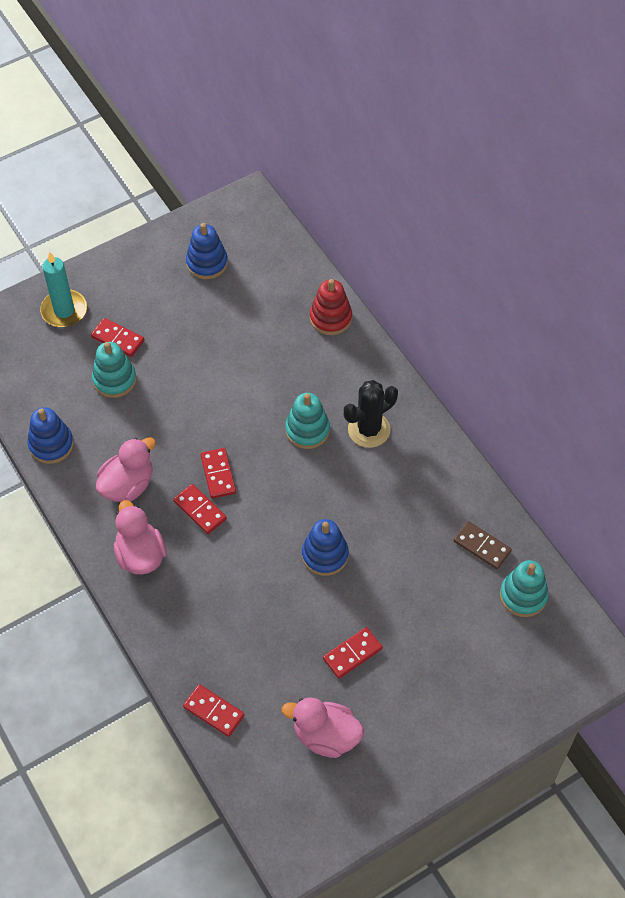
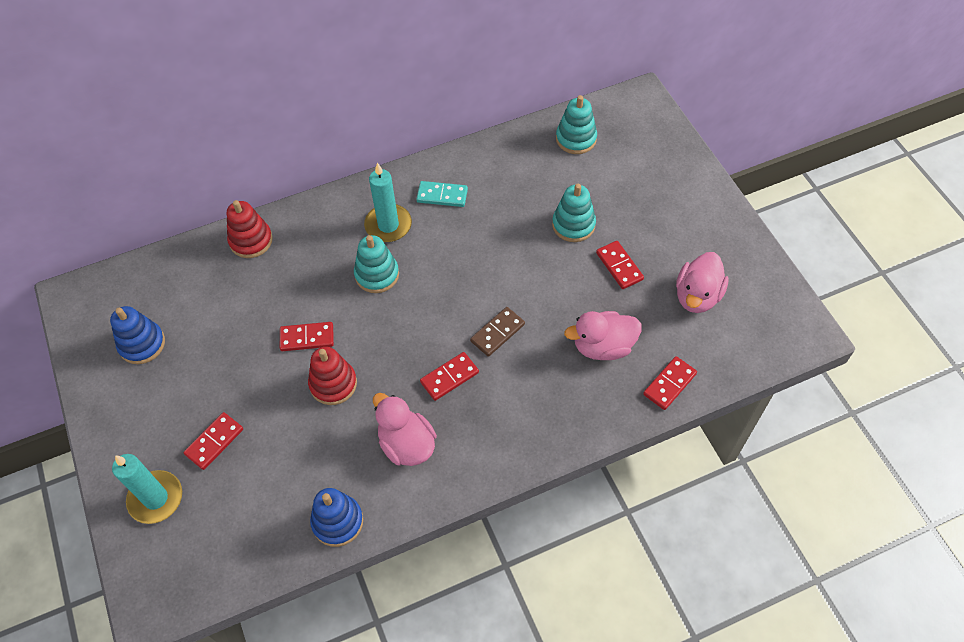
camera: 80 degrees left, 0 degrees up
turquoise stacking toy [92,342,136,398] -> turquoise stacking toy moved to [552,184,596,242]
pink duck [114,500,167,575] -> pink duck moved to [564,311,642,360]
red domino [201,448,236,499] -> red domino moved to [280,322,334,351]
blue stacking toy [302,519,349,576] -> none
black cactus [344,380,398,448] -> turquoise candle [364,163,412,242]
brown domino [454,521,512,569] -> brown domino moved to [470,307,525,357]
none -> red stacking toy [308,347,357,405]
none -> turquoise domino [416,181,468,207]

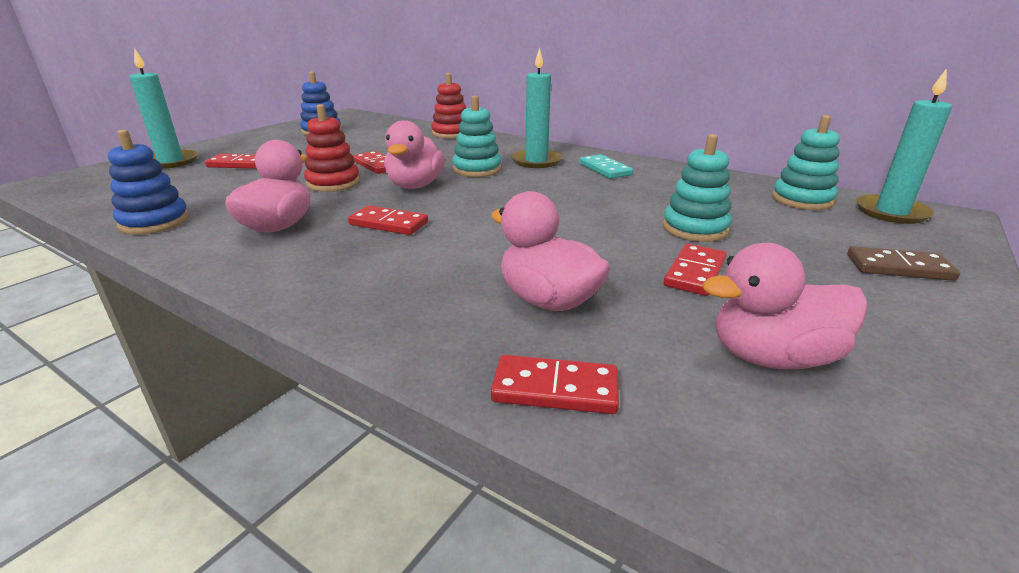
camera: 55 degrees right, 30 degrees down
brown domino [470,307,525,357] -> brown domino moved to [847,246,960,281]
none -> pink duck [384,120,445,189]
none -> turquoise candle [856,68,952,224]

